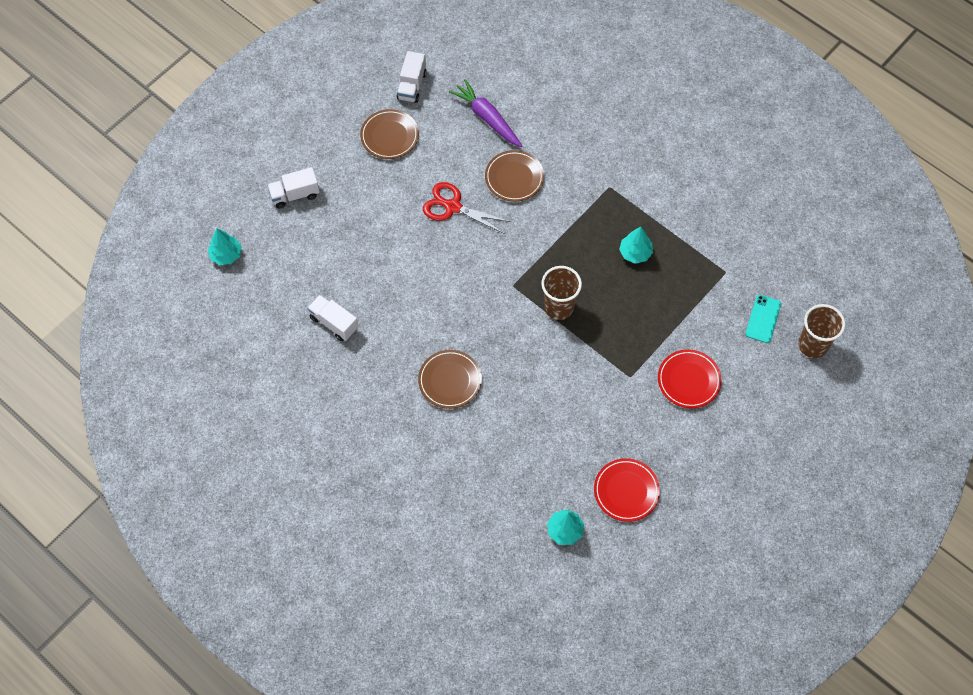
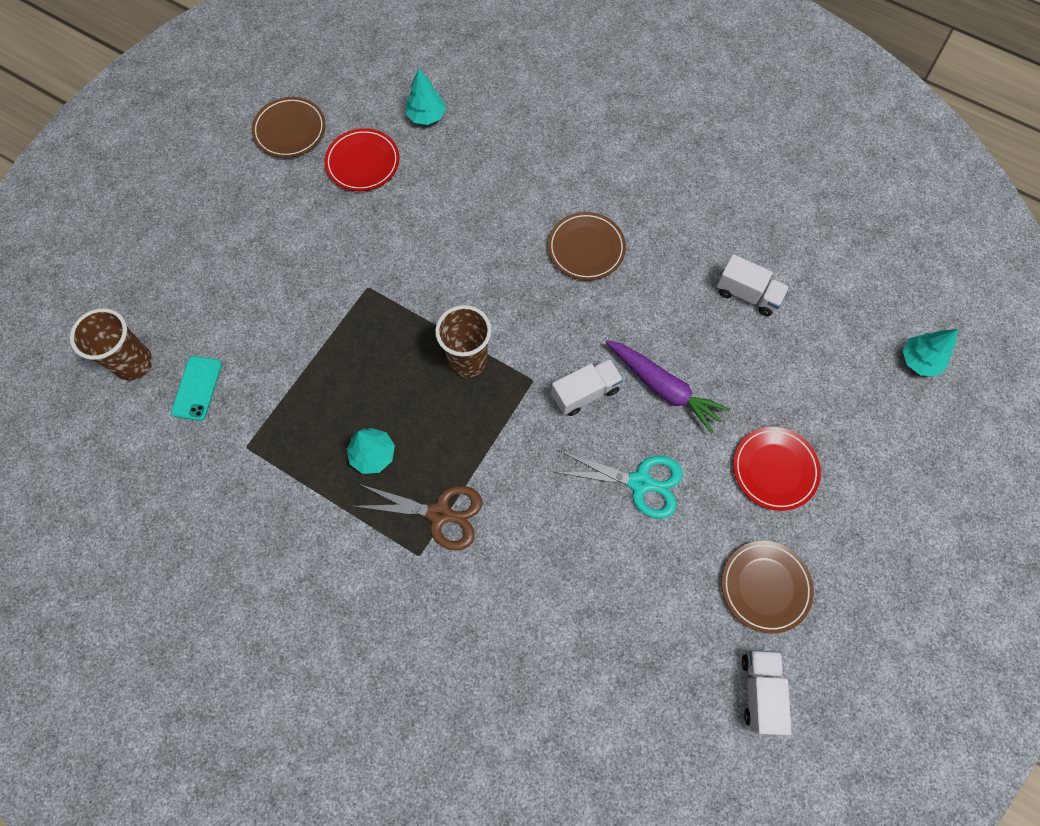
camera: 170 degrees right, 5 degrees up
white truck [267,167,320,209] -> white truck moved to [551,359,623,416]
red scissors [423,182,511,234] -> turquoise scissors [554,451,683,519]
purple carrot [449,79,522,147] -> purple carrot moved to [606,340,730,434]
brown plate [485,150,544,202] -> brown plate moved to [252,97,326,158]
red plate [658,350,722,408] -> red plate moved to [733,427,821,511]
none -> brown scissors [353,484,482,550]

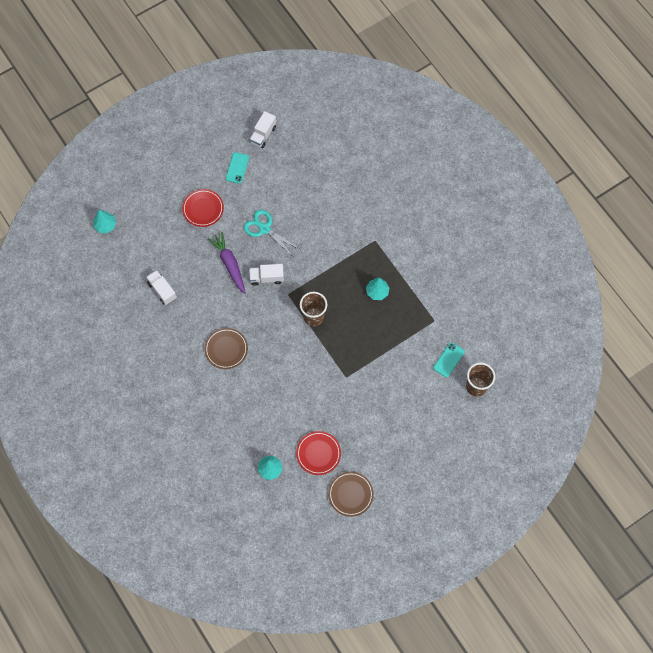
camera: 155 degrees left, 0 degrees up
brown scissors [353,484,482,550] -> none
brown plate [722,541,814,634] -> turquoise phone [226,152,249,184]

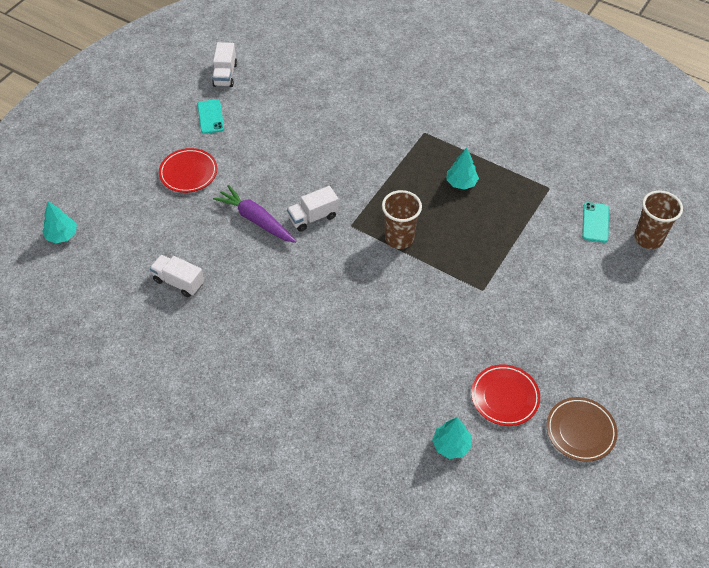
camera: 25 degrees left, 15 degrees down
brown plate [205,328,248,369] -> none
turquoise scissors [244,210,300,255] -> none

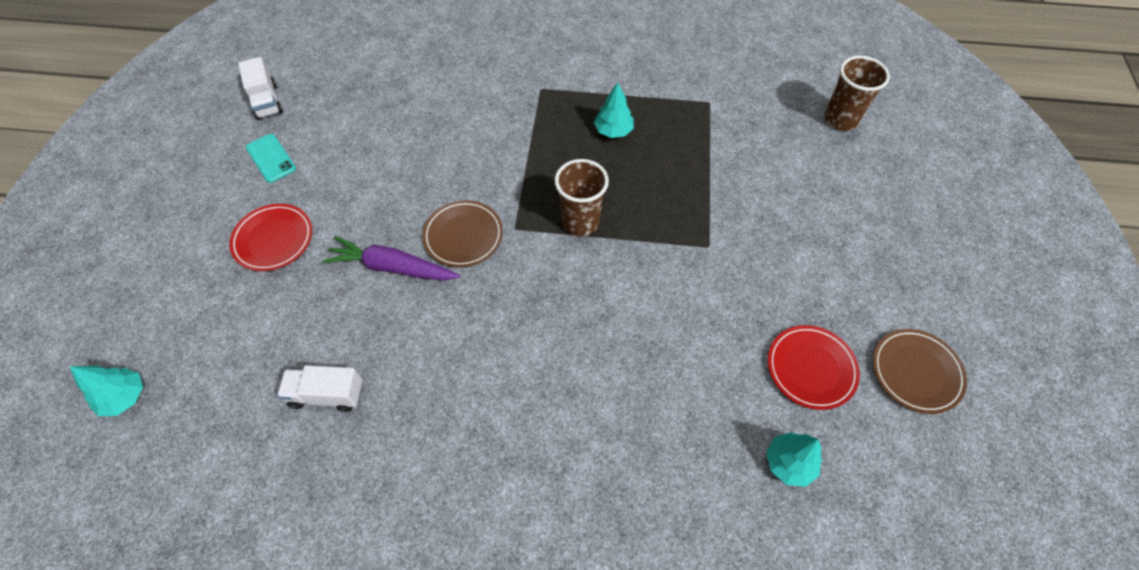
camera: 25 degrees left, 5 degrees up
white truck [287,186,339,232] -> brown plate [422,200,503,268]
turquoise phone [582,202,609,243] -> none

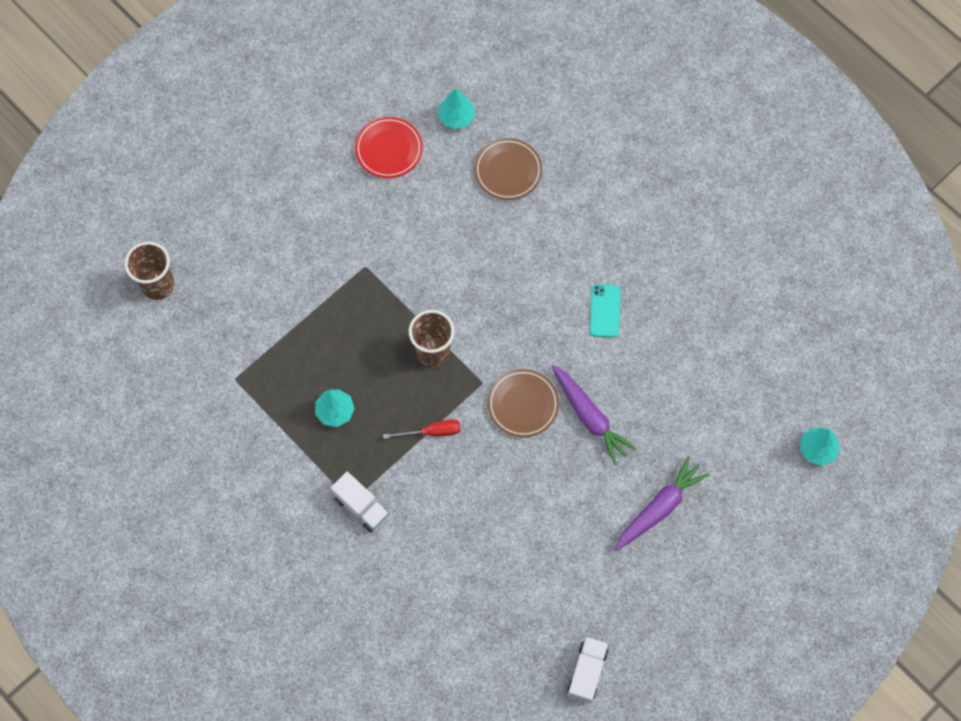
camera: 140 degrees left, 10 degrees up
red plate [229,204,312,271] -> purple carrot [615,456,709,551]
turquoise phone [246,134,296,183] -> turquoise phone moved to [590,284,621,338]
white truck [277,365,363,412] -> white truck moved to [331,472,389,533]
brown plate [873,329,967,414] -> brown plate moved to [474,138,542,200]
none -> red screwdriver [383,420,461,439]

